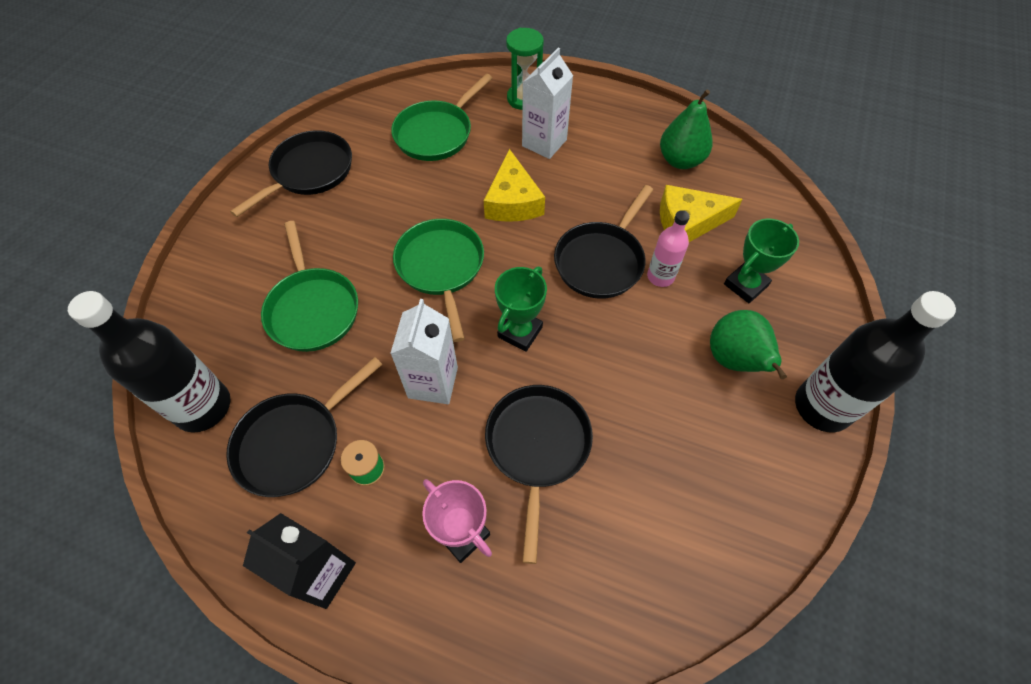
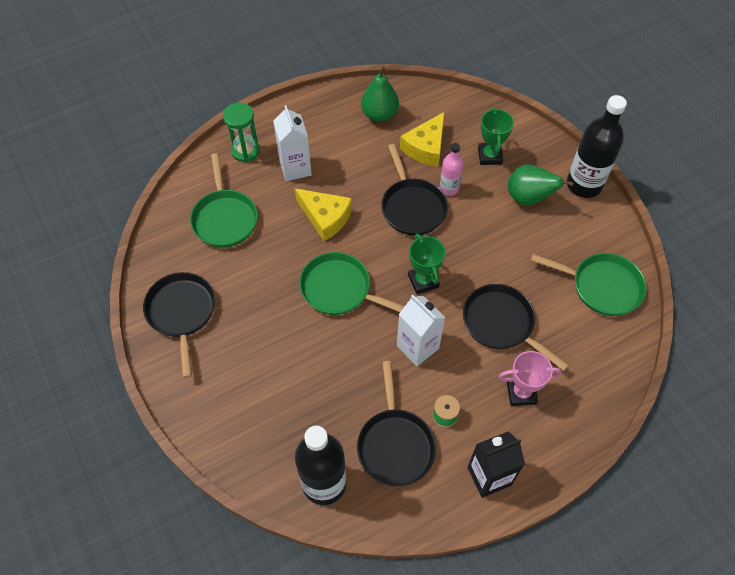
camera: 50 degrees left, 0 degrees up
green pan [261,221,358,352] -> green pan moved to [531,253,646,316]

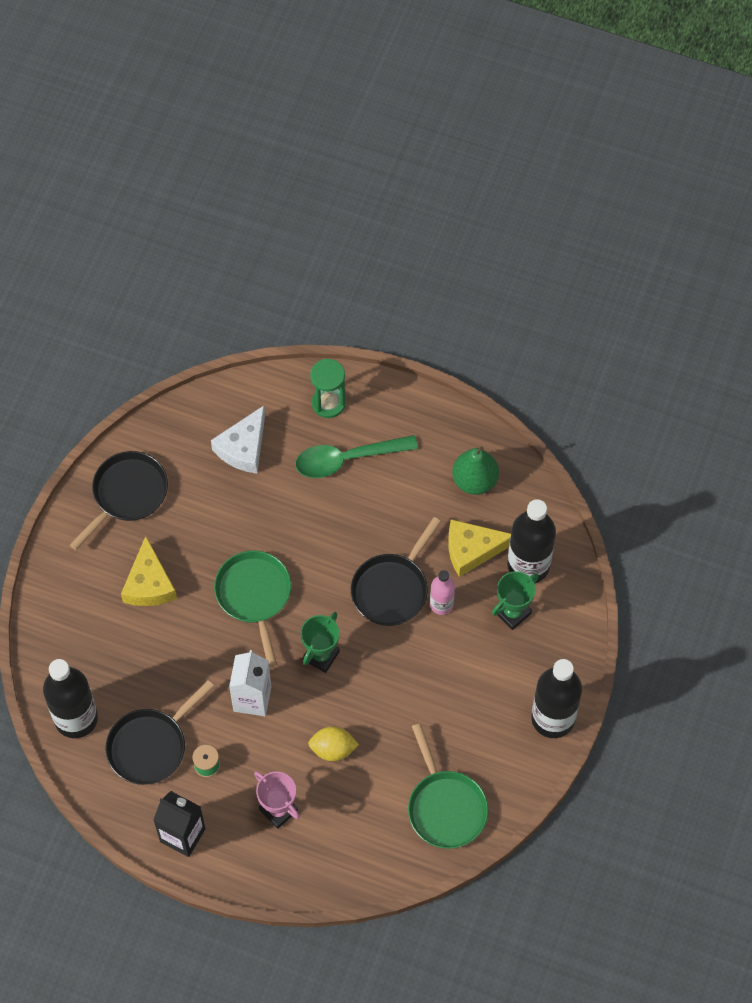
camera: 50 degrees right, 5 degrees up
green pan [190,153,258,248] -> white cheese [211,406,265,474]
white carton [273,105,312,181] -> green spoon [295,435,418,478]
yellow cheese [295,188,352,241] -> yellow cheese moved to [121,536,177,606]
black pan [463,284,569,371] -> yellow lemon [308,726,359,761]
green pear [508,164,574,206] -> none
none -> black bottle [507,499,556,584]

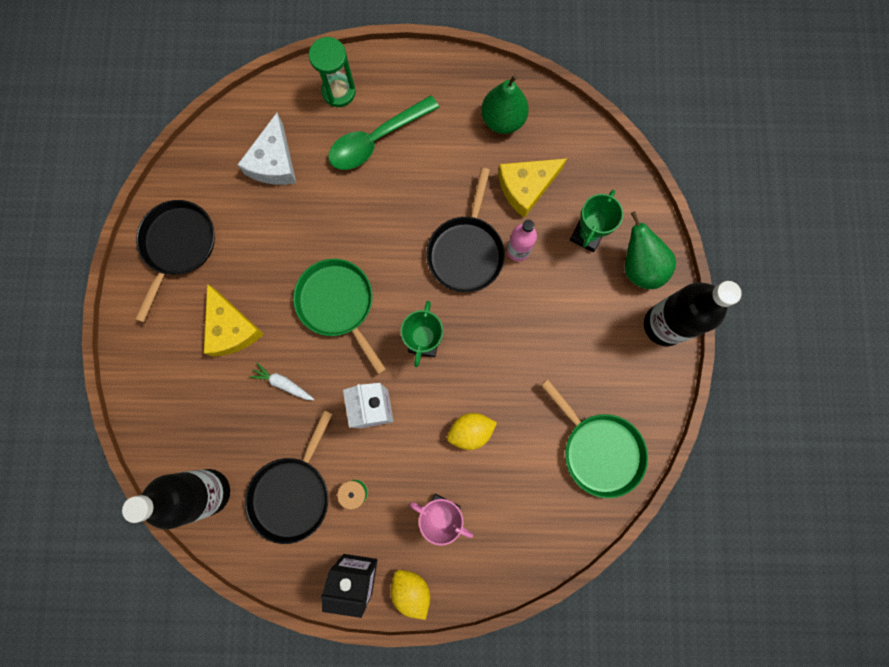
camera: 20 degrees left, 15 degrees up
black bottle [507,499,556,584] -> none
none -> white carrot [249,362,314,400]
none -> yellow lemon [391,570,430,620]
none -> green pear [625,211,676,289]

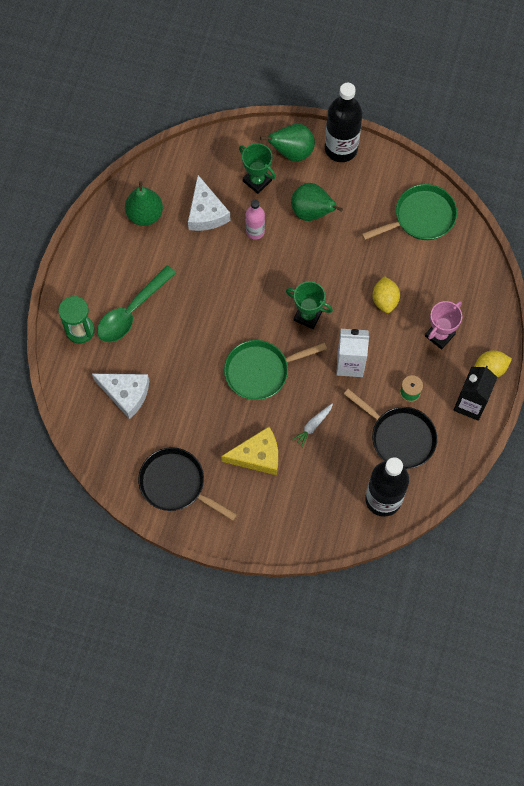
camera: 75 degrees left, 10 degrees down
green spoon [328,95,439,170] -> green spoon turned 60 degrees clockwise [97,265,176,342]
black pan [426,168,505,292] -> none
yellow cheese [498,158,567,218] -> white cheese [188,175,231,231]
none -> green pear [291,183,343,221]

